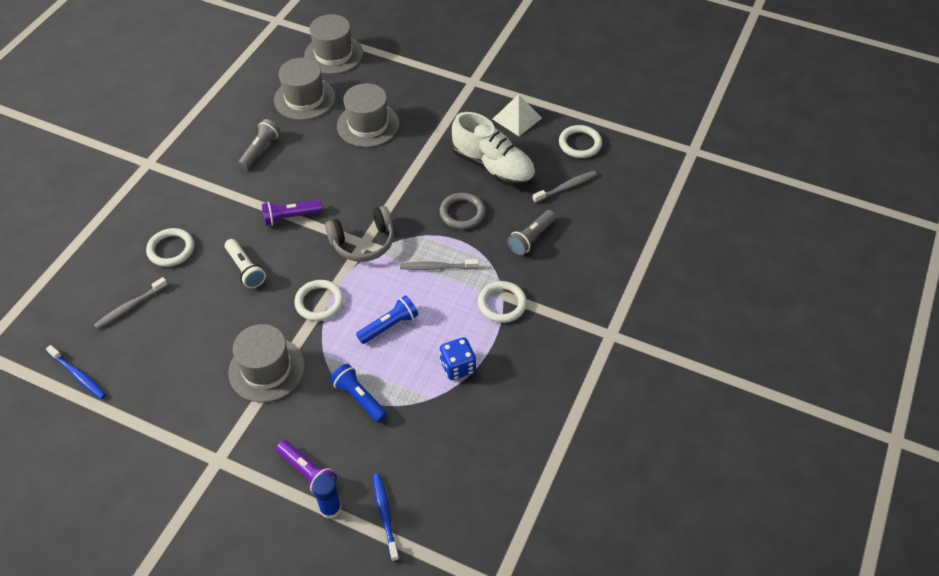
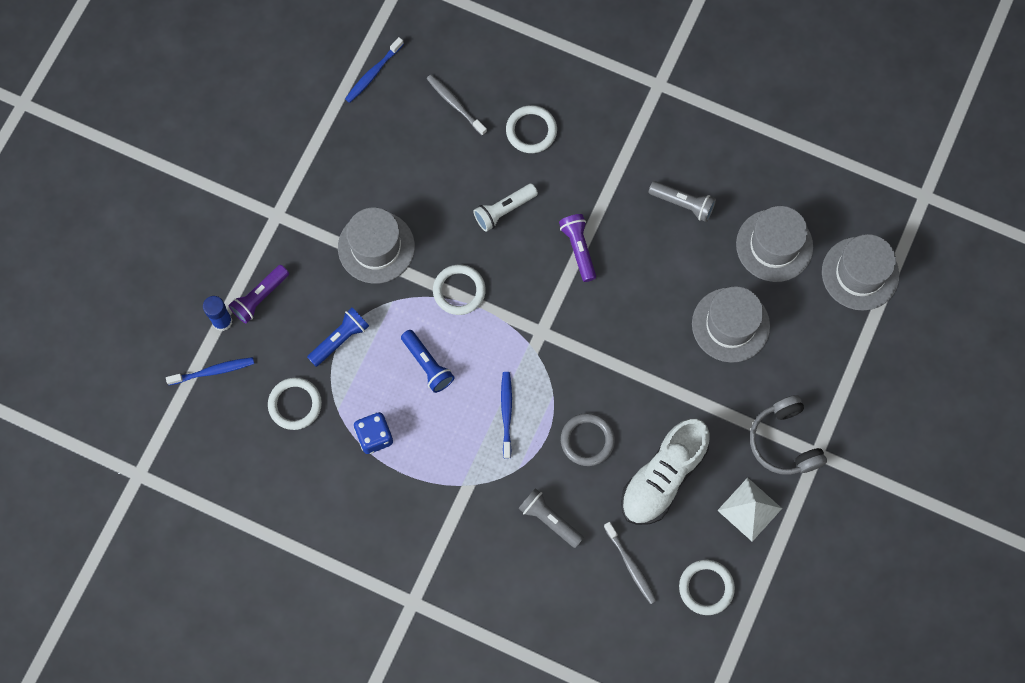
camera: 90 degrees right, 20 degrees up
grey headphones [325,206,394,262] -> grey headphones moved to [750,395,827,475]
grey toothbrush [400,259,479,270] -> blue toothbrush [501,372,512,458]
white ring [478,281,527,323] -> white ring moved to [268,378,322,430]

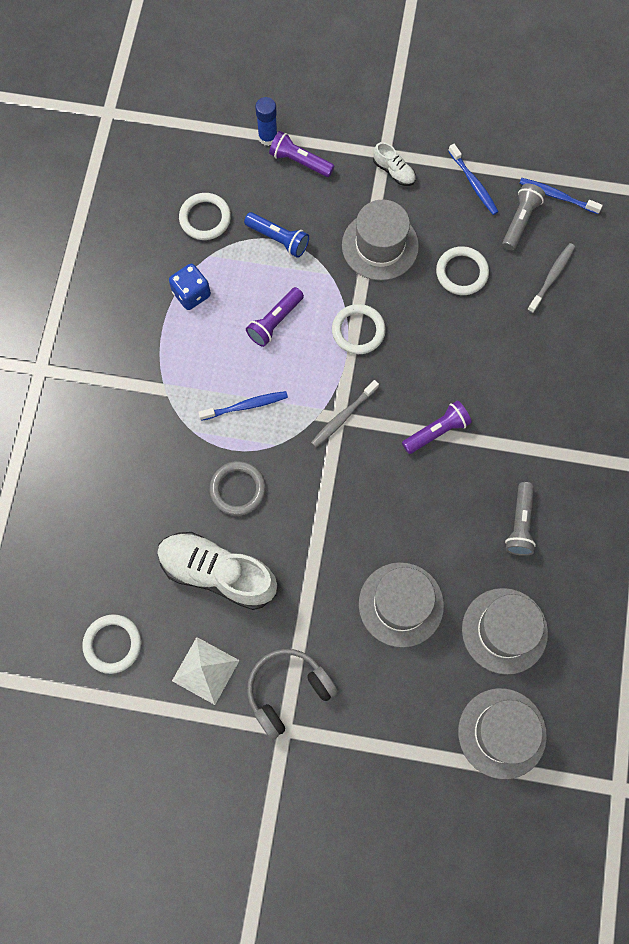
camera: 75 degrees right, 0 degrees up
blue toothbrush [166,357,254,385] -> blue toothbrush moved to [448,144,499,215]
blue flashlight [401,330,454,393] -> purple flashlight [246,287,304,347]
white flashlight [473,184,538,232] -> none
white ring [506,105,557,153] -> white ring moved to [436,246,489,295]
grey flashlight [518,488,584,548] -> grey flashlight moved to [502,184,545,250]
grey toothbrush [604,522,657,604] -> grey toothbrush moved to [311,380,379,447]
none -> white shoe [373,142,416,186]

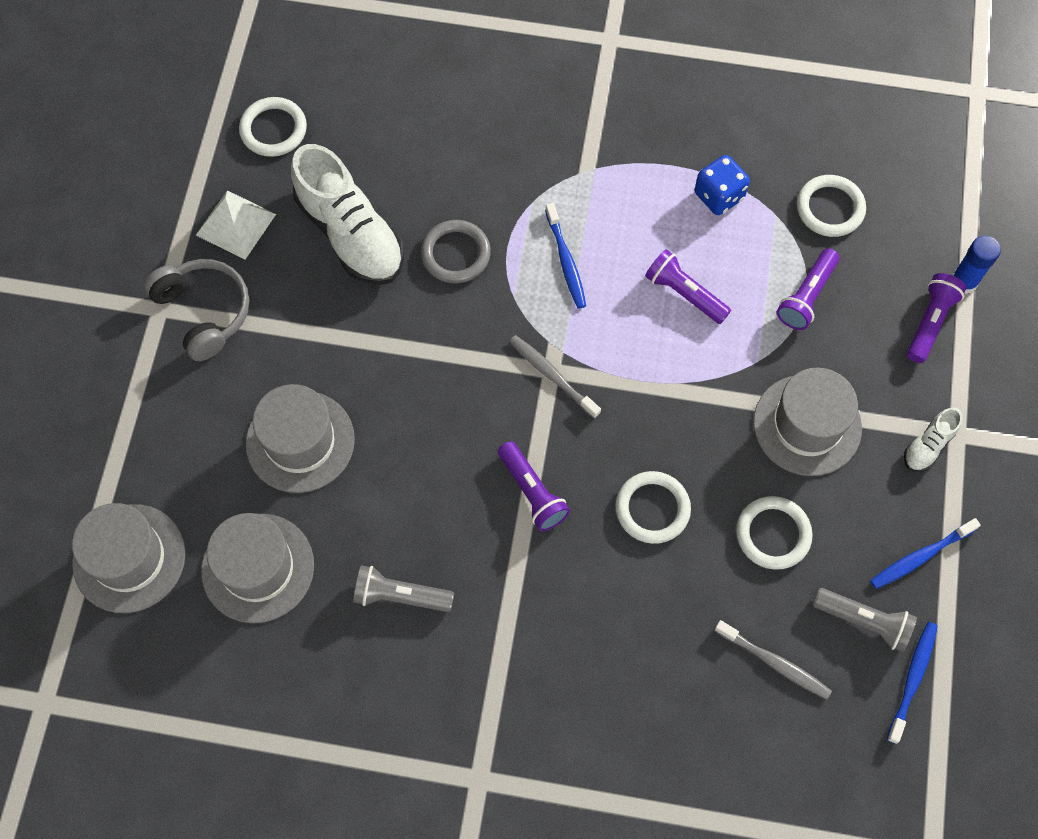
camera: 90 degrees right, 5 degrees down
white shoe [157,532,277,610] -> white shoe turned 120 degrees clockwise [291,144,404,285]
blue flashlight [244,212,309,258] -> purple flashlight [777,248,840,330]
white ring [332,304,386,354] -> white ring moved to [615,471,691,544]

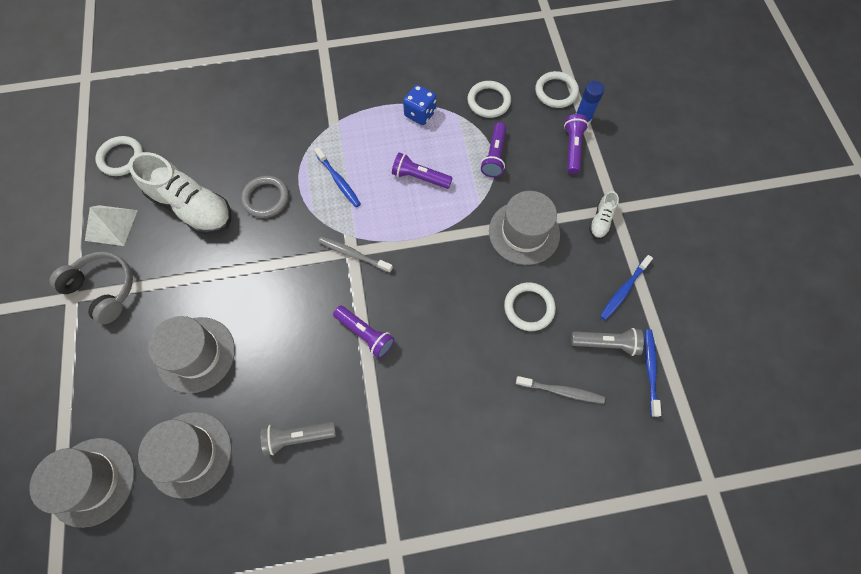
camera: 20 degrees left, 0 degrees up
white ring [615,471,691,544] -> white ring moved to [535,71,579,108]

